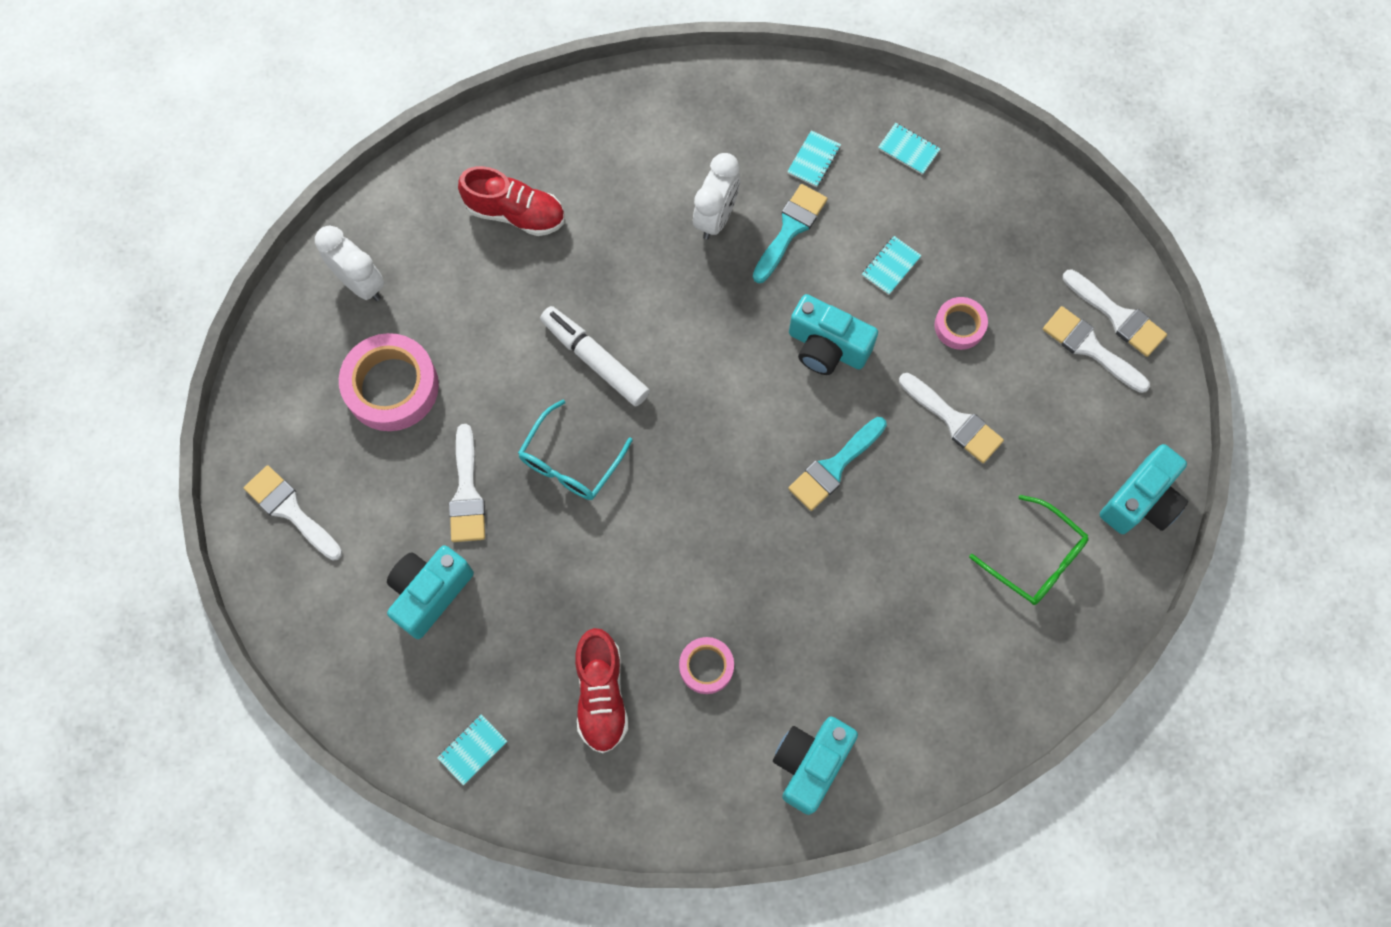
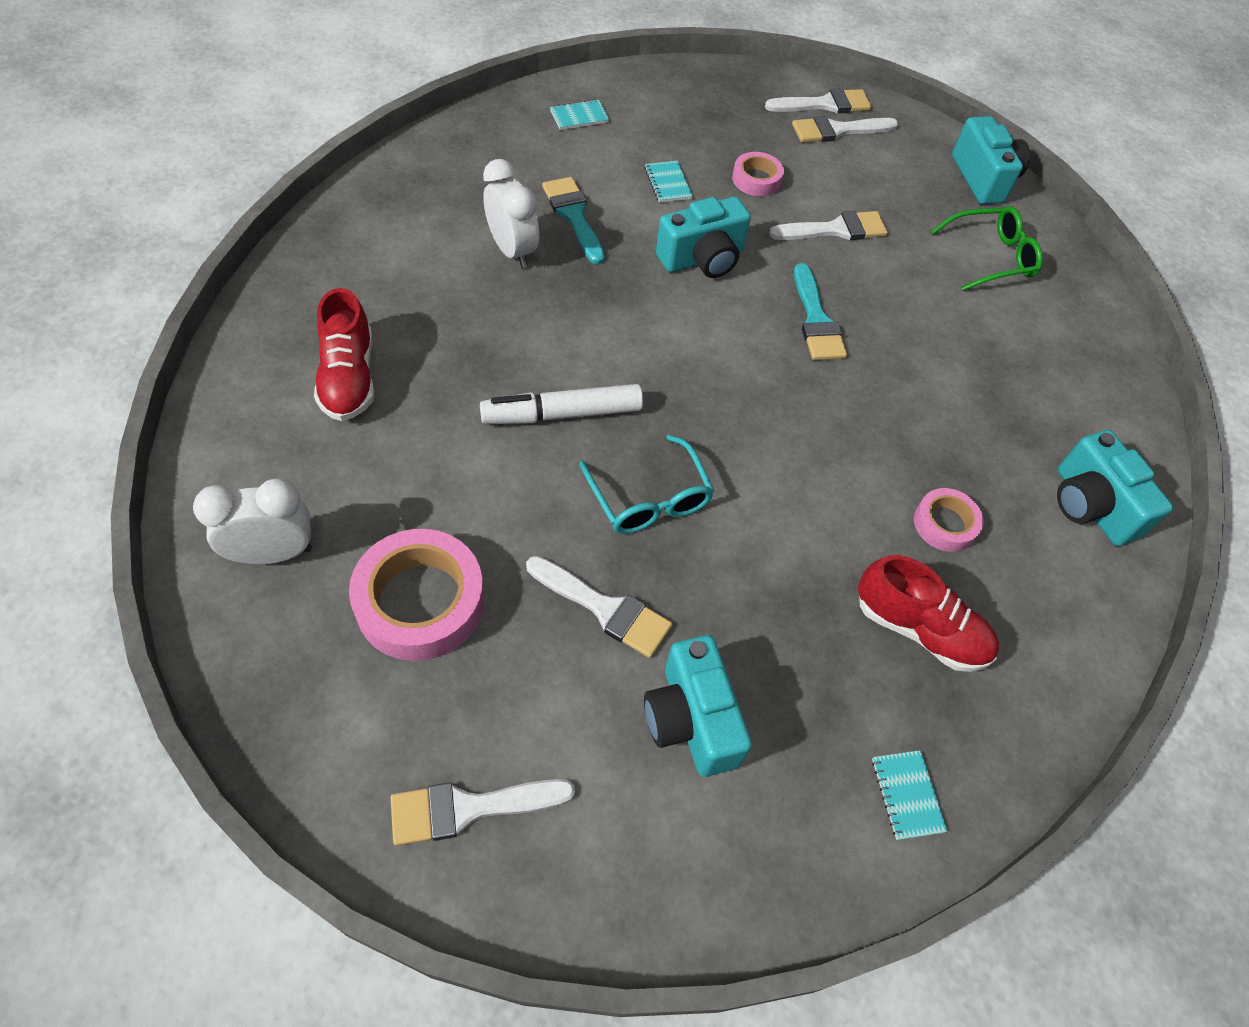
camera: 60 degrees left, 15 degrees down
red shoe [458,166,565,236] -> red shoe turned 120 degrees clockwise [314,288,375,421]
turquoise notebook [787,130,841,187] -> none

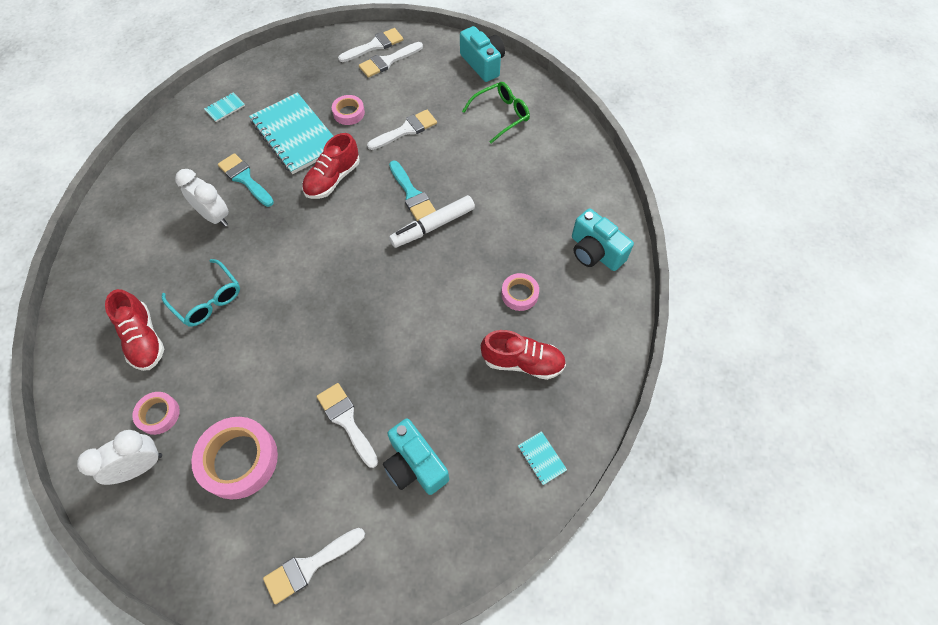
camera: 15 degrees left, 5 degrees up
white marker [480,384,643,424] -> white marker moved to [389,195,475,248]
white brush [526,556,672,658] -> white brush turned 135 degrees counterclockwise [316,383,378,468]
turquoise glasses [579,434,714,534] -> turquoise glasses moved to [162,259,240,327]
turquoise notebook [645,161,693,203] -> turquoise notebook [249,93,333,174], size x2.50
turquoise camera [656,197,751,278] -> red shoe [302,133,360,199]
none -> pink tape [132,392,180,435]

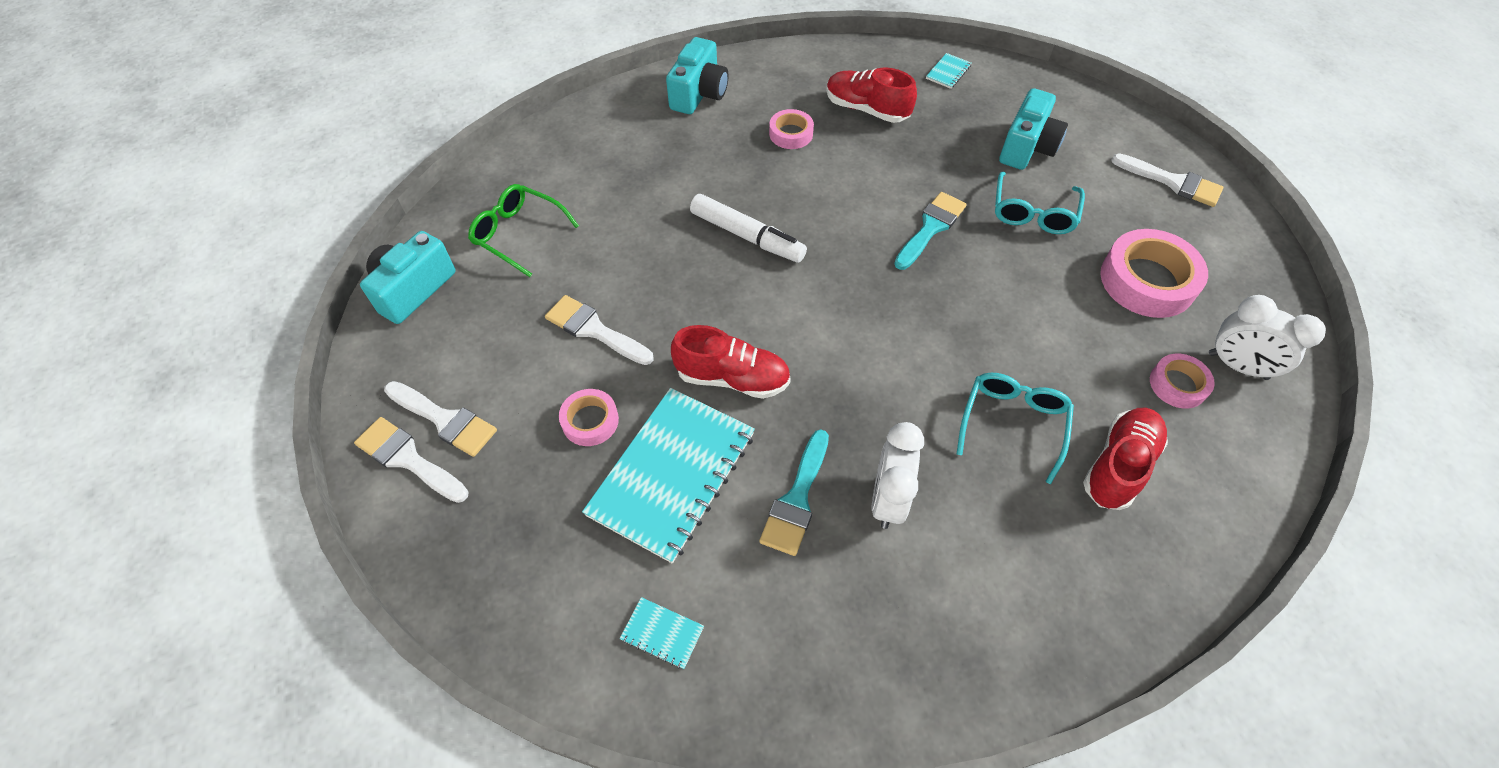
camera: 115 degrees left, 5 degrees down
white brush [316,383,378,468] -> turquoise glasses [995,172,1085,234]
turquoise brush [389,161,436,221] -> turquoise brush moved to [894,192,967,270]
red shoe [481,330,566,380] -> red shoe turned 45 degrees counterclockwise [826,67,917,123]

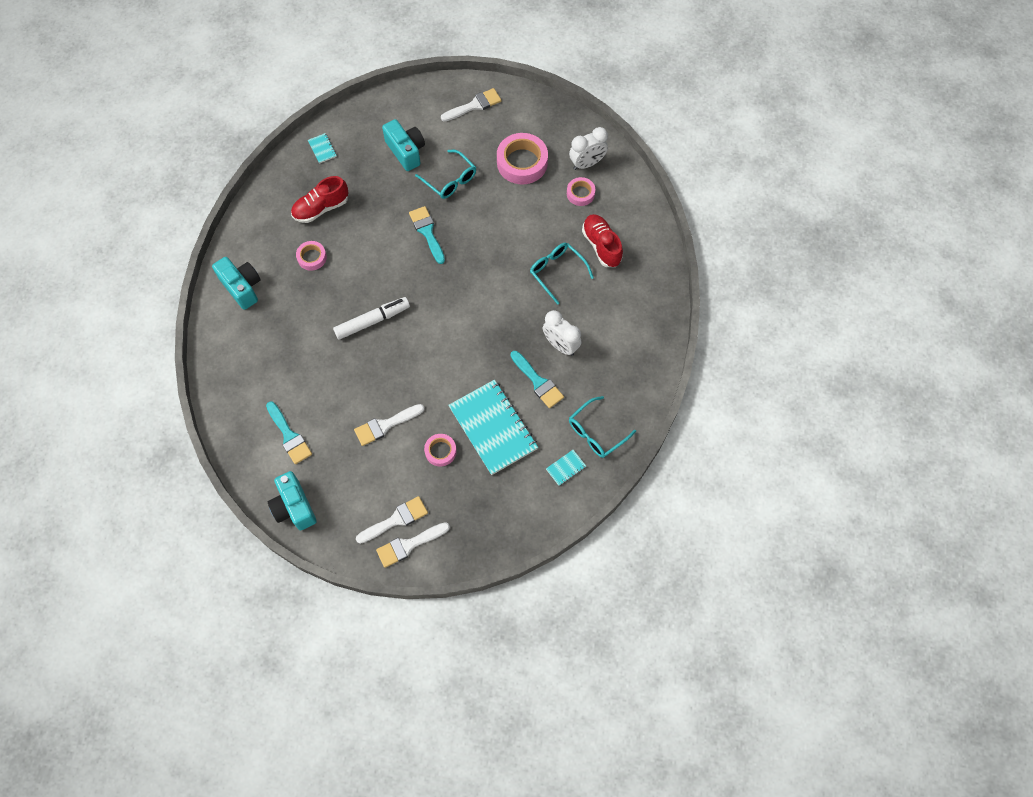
camera: 60 degrees left, 10 degrees up
green glasses [468,184,579,277] -> turquoise brush [266,401,312,464]
red shoe [671,325,791,399] -> none
none -> turquoise glasses [569,396,636,458]

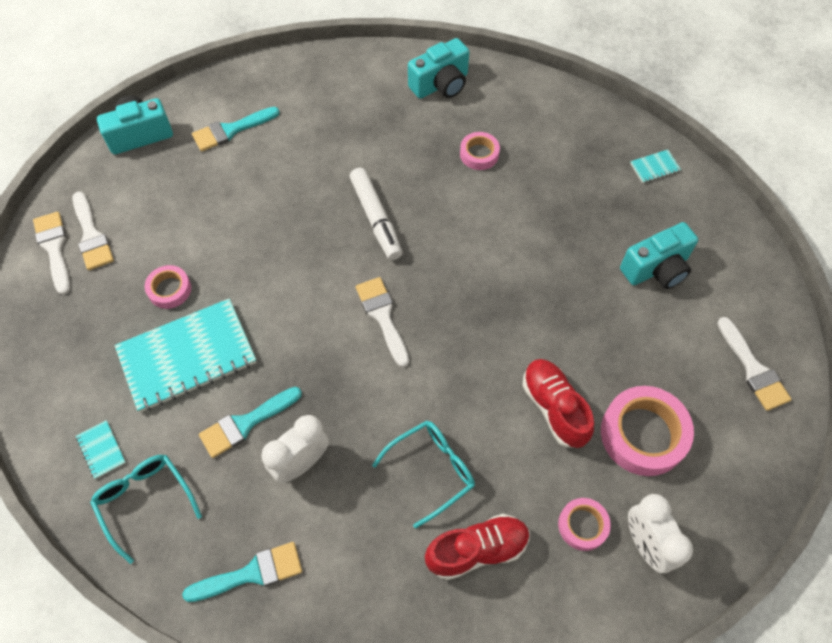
camera: 95 degrees right, 5 degrees down
red shoe [291,176,348,223] -> red shoe moved to [522,359,594,448]
white brush [354,404,425,446] -> white brush moved to [356,277,409,367]
turquoise brush [409,206,445,264] -> turquoise brush moved to [182,542,302,602]
turquoise glasses [415,150,476,199] -> none

